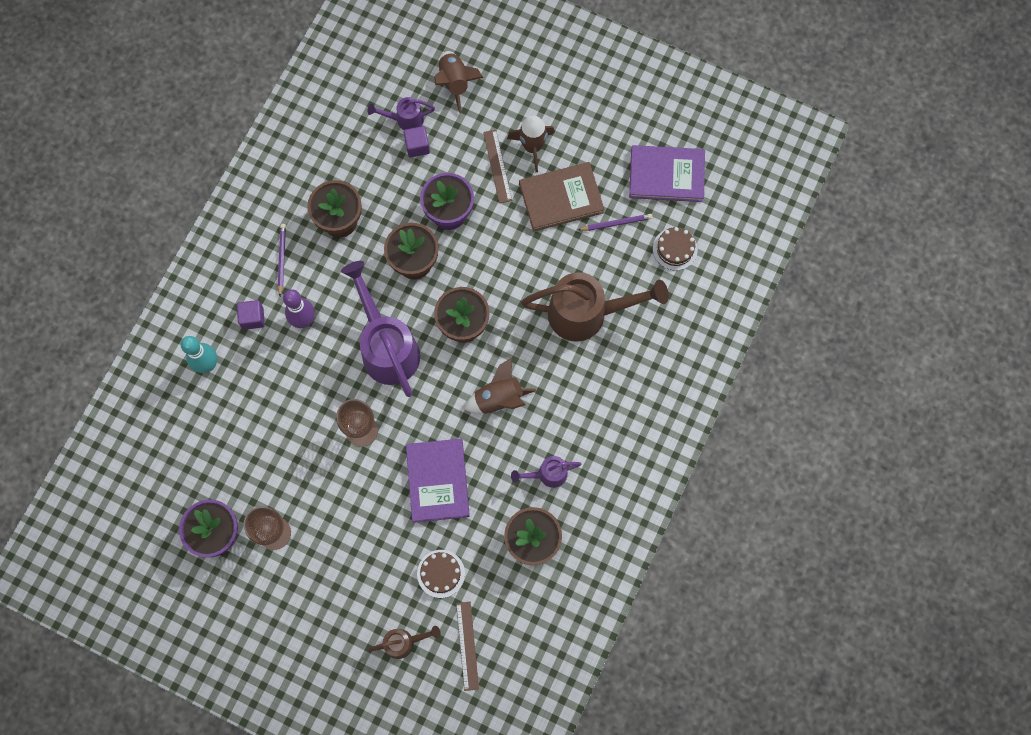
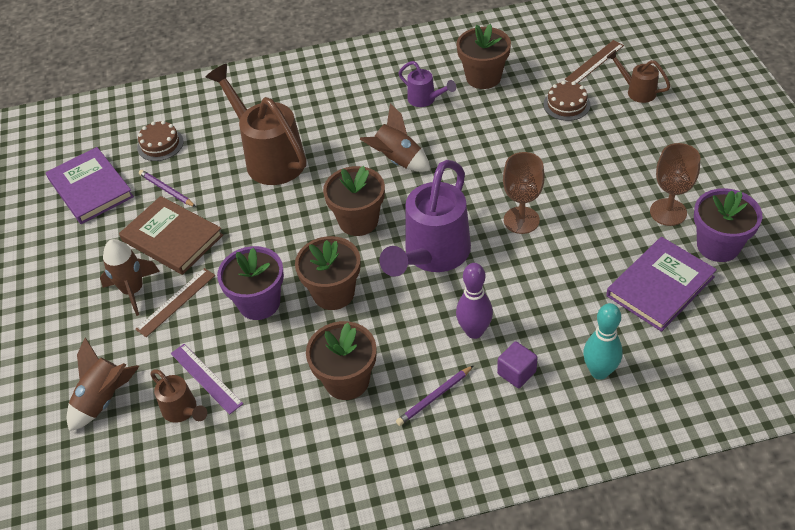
camera: 125 degrees left, 25 degrees down
purple watering can [367,97,435,130] -> brown watering can [151,369,207,423]
purple cube [403,126,430,157] -> purple ruler [171,344,243,414]
purple book [406,439,470,523] -> purple book moved to [606,237,717,332]

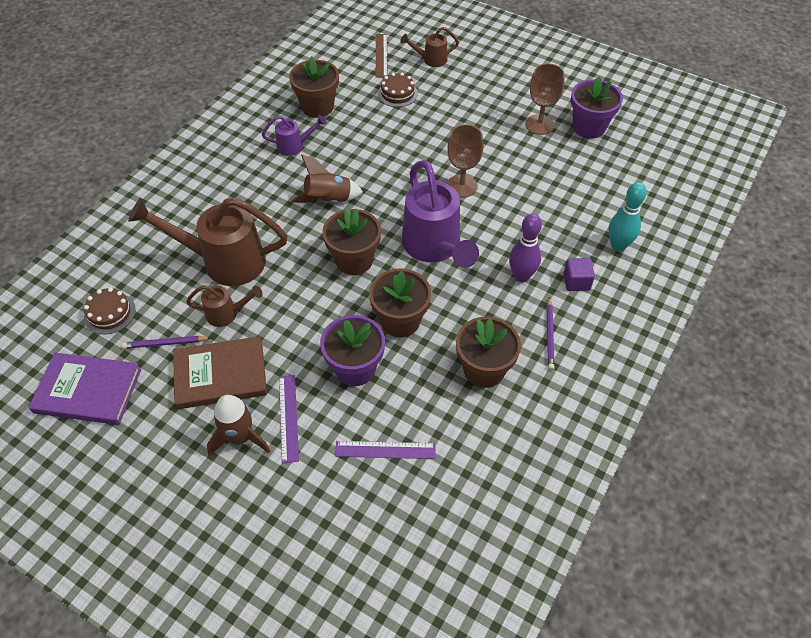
camera: 50 degrees left, 5 degrees up
brown rocket [67,337,139,431] -> none
brown ruler [135,268,215,337] -> purple ruler [279,375,299,463]
brown watering can [151,369,207,423] -> brown watering can moved to [186,285,263,327]
purple book [606,237,717,332] -> none

